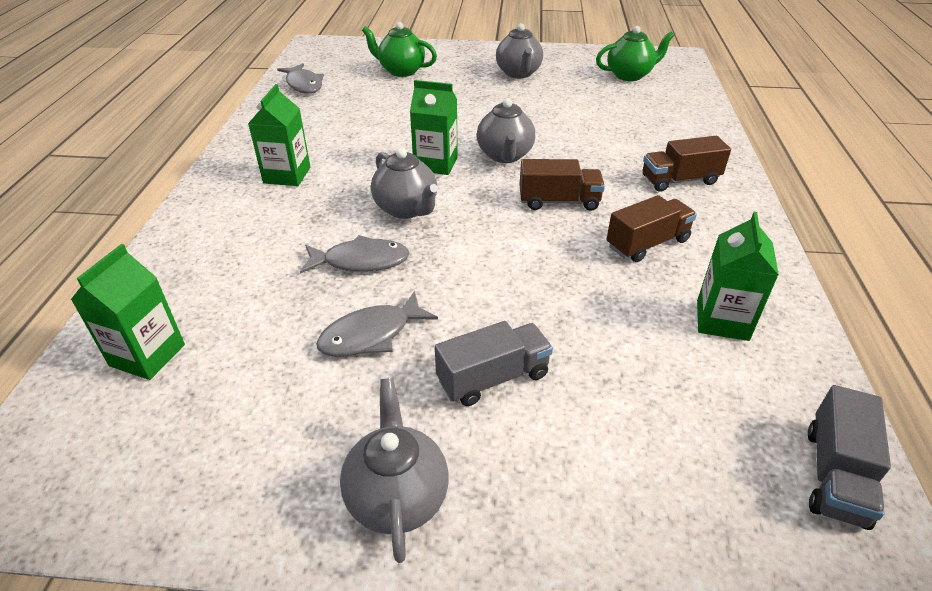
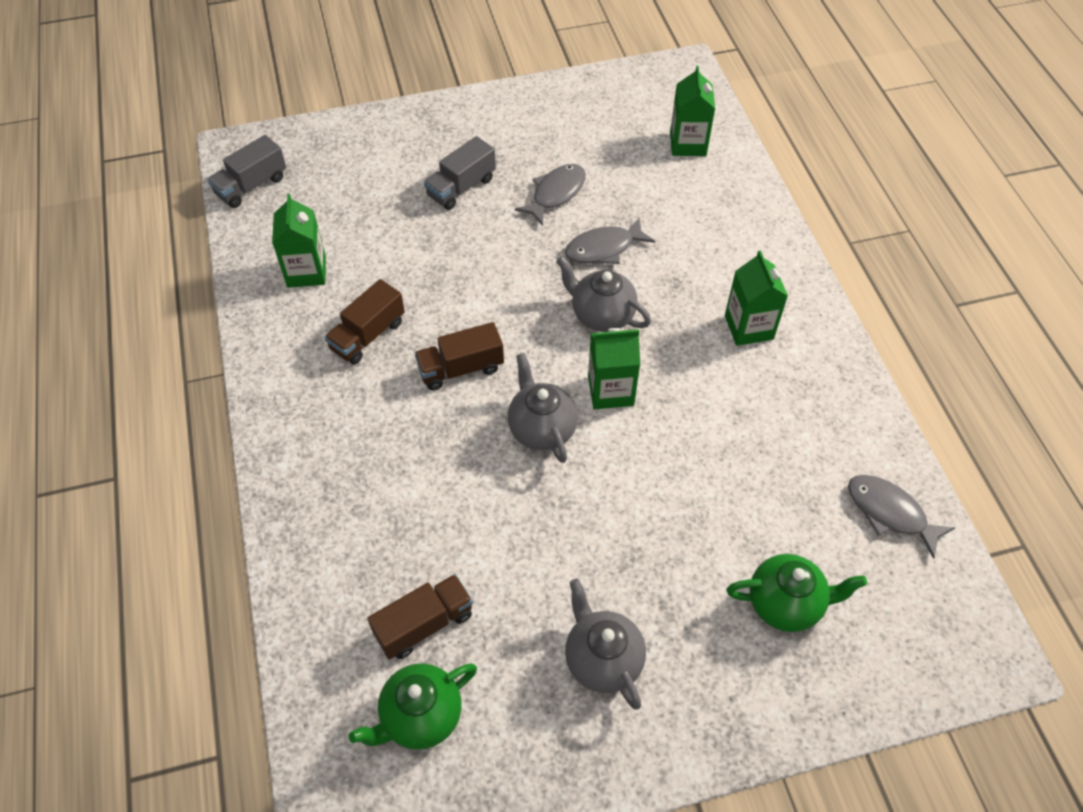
camera: 160 degrees right, 15 degrees up
grey teapot [340,378,449,563] -> none
brown truck [643,136,731,192] -> brown truck moved to [367,574,473,659]
grey truck [808,385,891,530] -> grey truck turned 135 degrees counterclockwise [207,135,286,208]

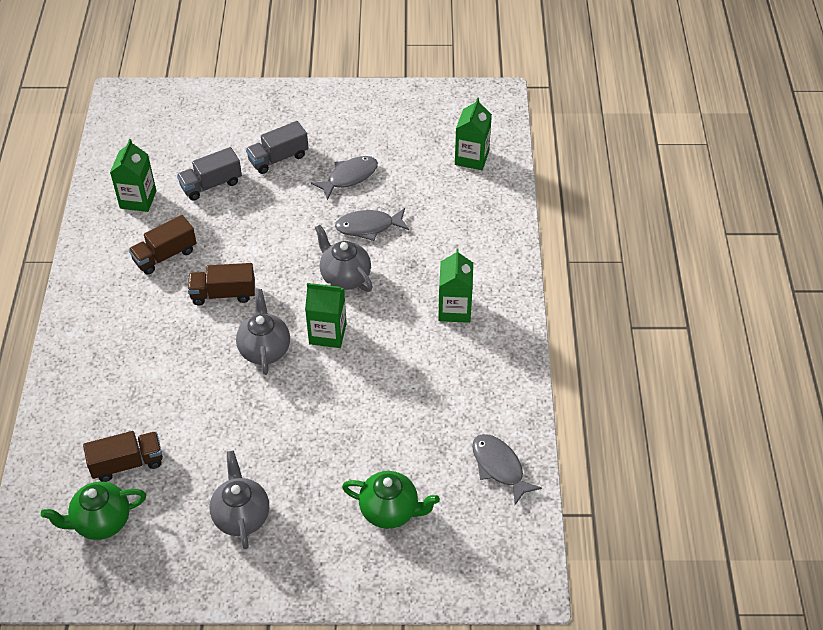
camera: 15 degrees right, 5 degrees down
grey truck [207,135,286,208] -> grey truck moved to [177,147,242,201]

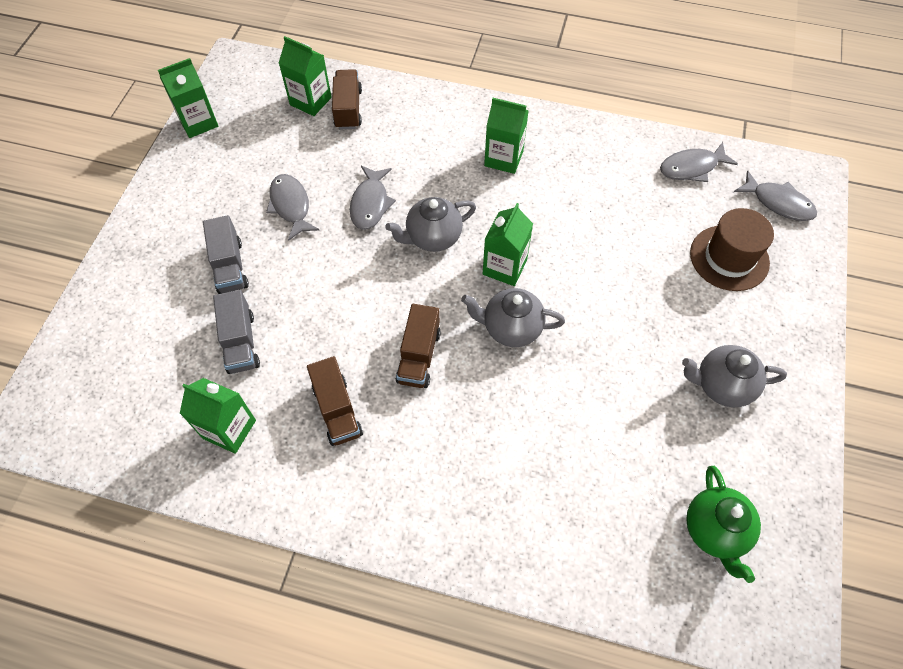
camera: 75 degrees left, 10 degrees up
brown truck [83,431,163,482] -> brown truck moved to [332,69,362,129]
green teapot [342,471,440,529] -> brown hat [690,208,774,291]
none -> green carton [158,58,218,138]
none -> grey fish [734,170,817,221]

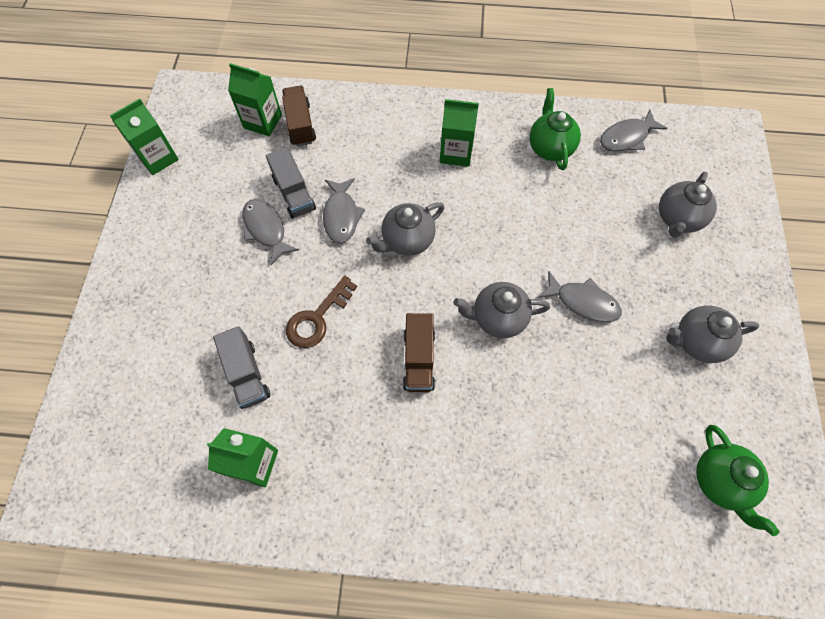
camera: 10 degrees left, 5 degrees up
grey truck [203,215,249,294] -> grey truck moved to [266,147,316,218]
brown truck [307,356,363,446] -> none
green carton [483,203,533,286] -> none
brown hat [690,208,774,291] -> grey teapot [659,172,717,238]
grey fish [734,170,817,221] -> grey fish moved to [538,271,622,322]
none -> brown key [286,276,357,348]
none -> green teapot [529,88,581,170]

